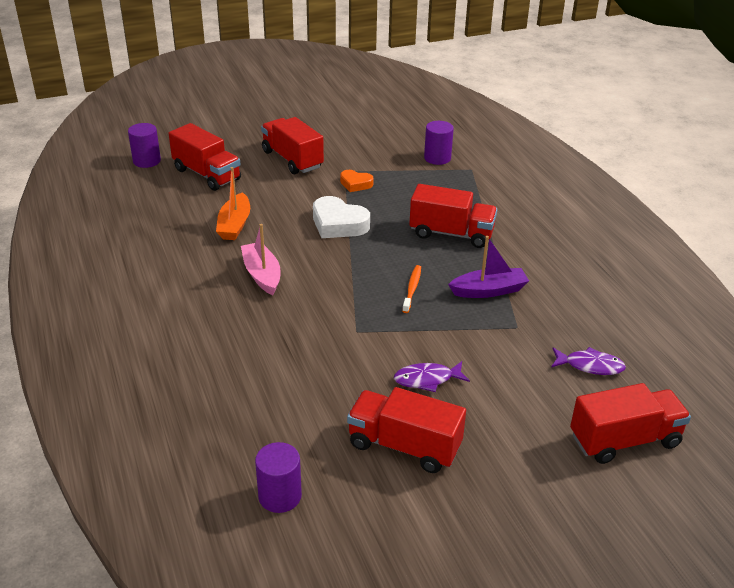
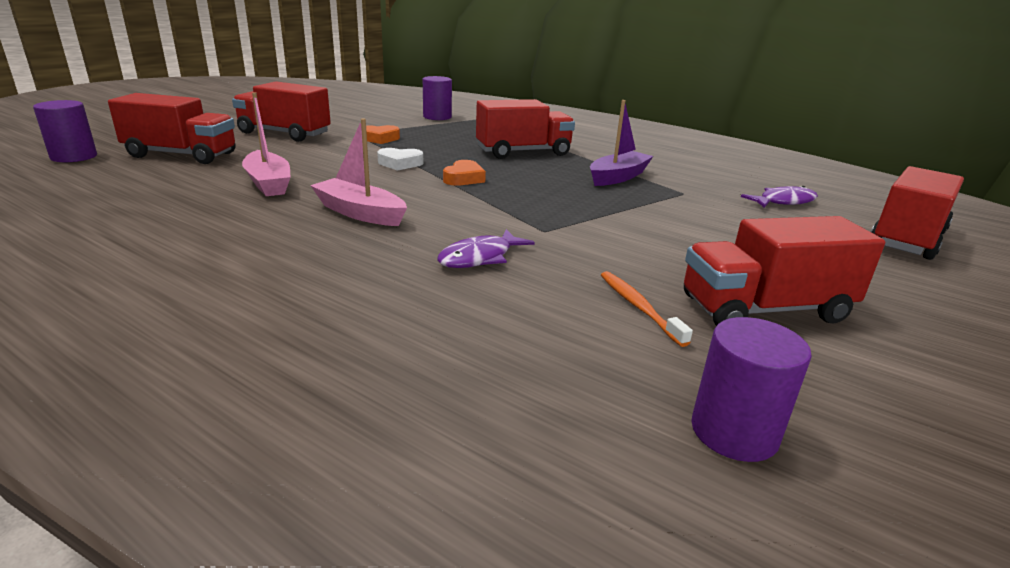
camera: 35 degrees left, 10 degrees down
orange boat [216,167,250,240] -> pink boat [242,92,290,196]
white heart [313,196,370,238] -> white heart [377,148,423,171], size x0.58
purple fish [394,361,470,392] -> purple fish moved to [437,229,535,268]
orange toothbrush [402,265,421,313] -> orange toothbrush moved to [601,271,693,347]
none -> orange heart [443,160,486,186]

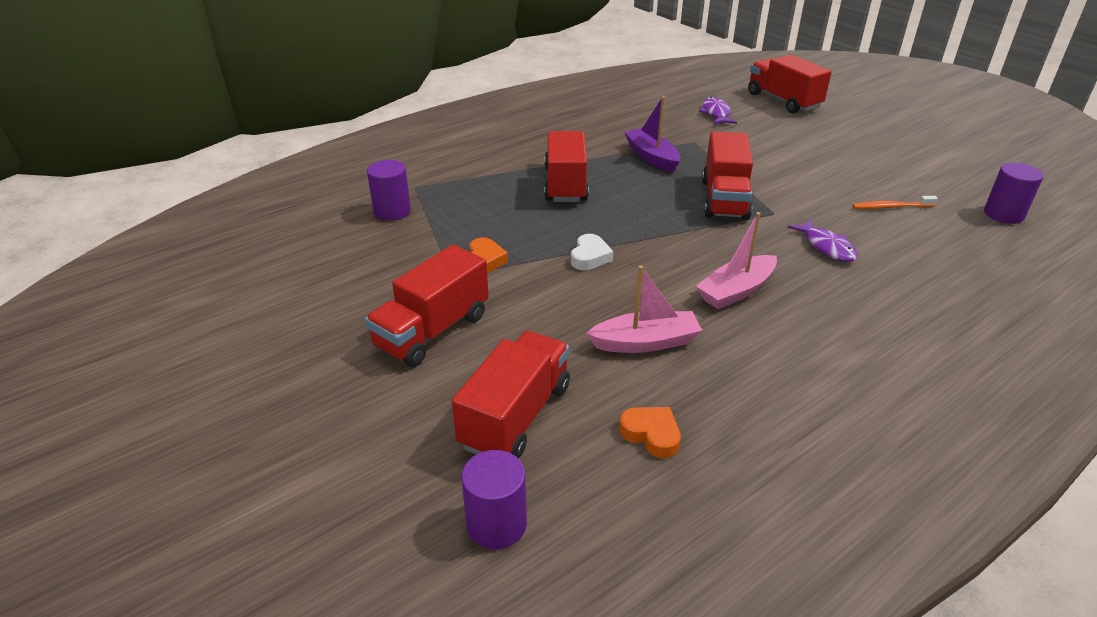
camera: 70 degrees left, 10 degrees up
orange heart [443,160,486,186] -> orange heart moved to [619,407,681,458]
red truck [684,216,885,326] -> red truck moved to [702,131,753,220]

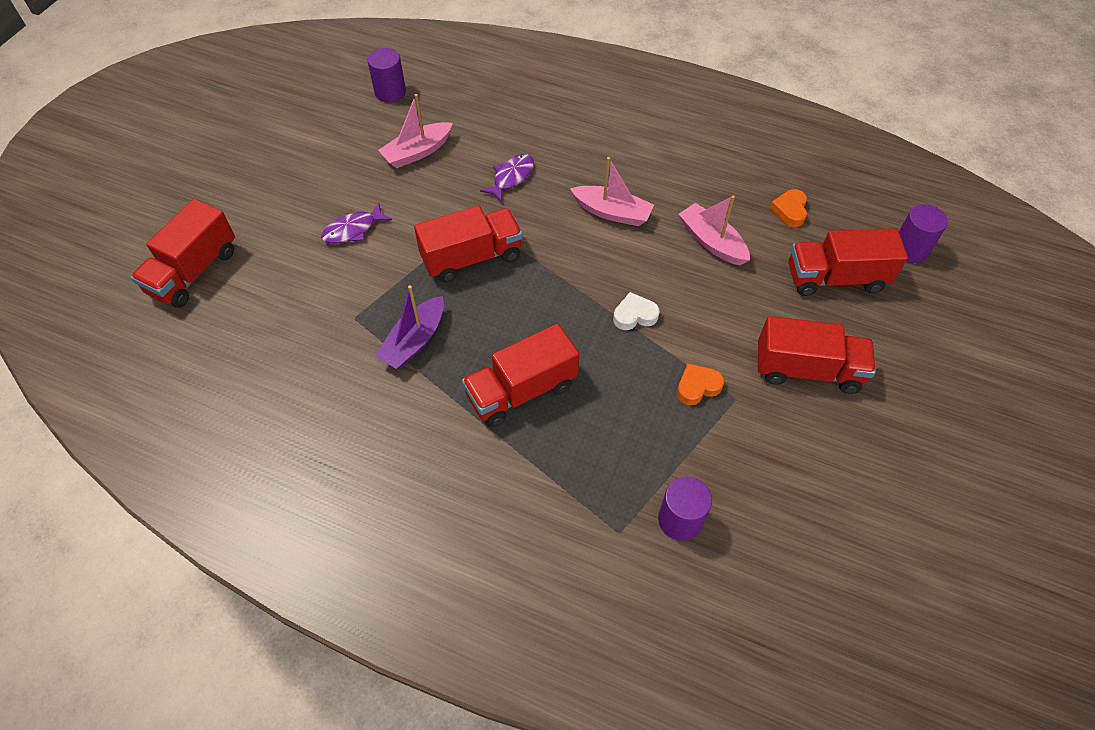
camera: 120 degrees left, 20 degrees up
purple fish [699,97,737,124] -> purple fish moved to [321,202,392,244]
orange toothbrush [852,196,938,209] -> pink boat [378,94,453,168]

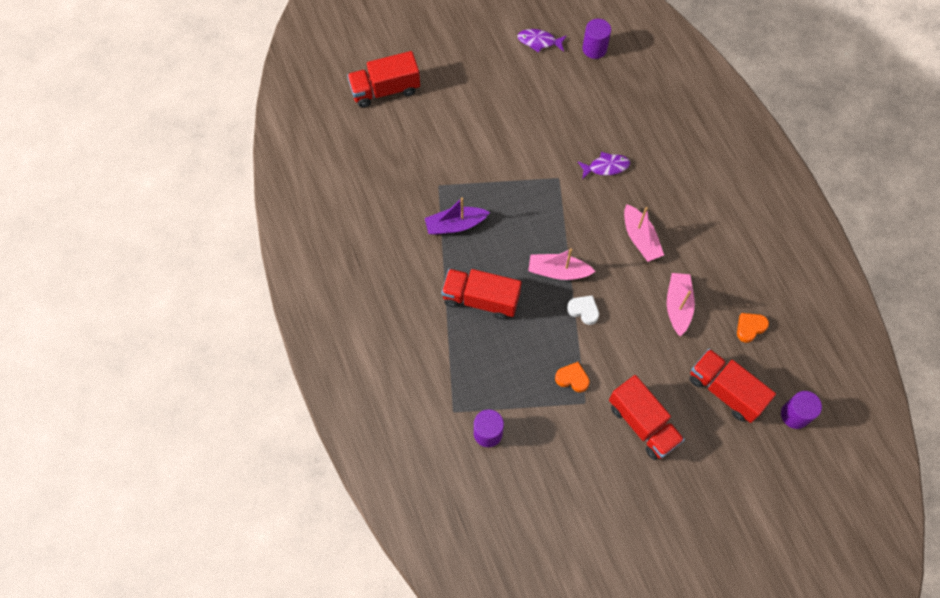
camera: 45 degrees right, 10 degrees up
purple fish [321,202,392,244] -> purple fish moved to [517,29,567,53]
pink boat [378,94,453,168] -> pink boat moved to [528,248,596,280]
red truck [414,206,523,282] -> none

